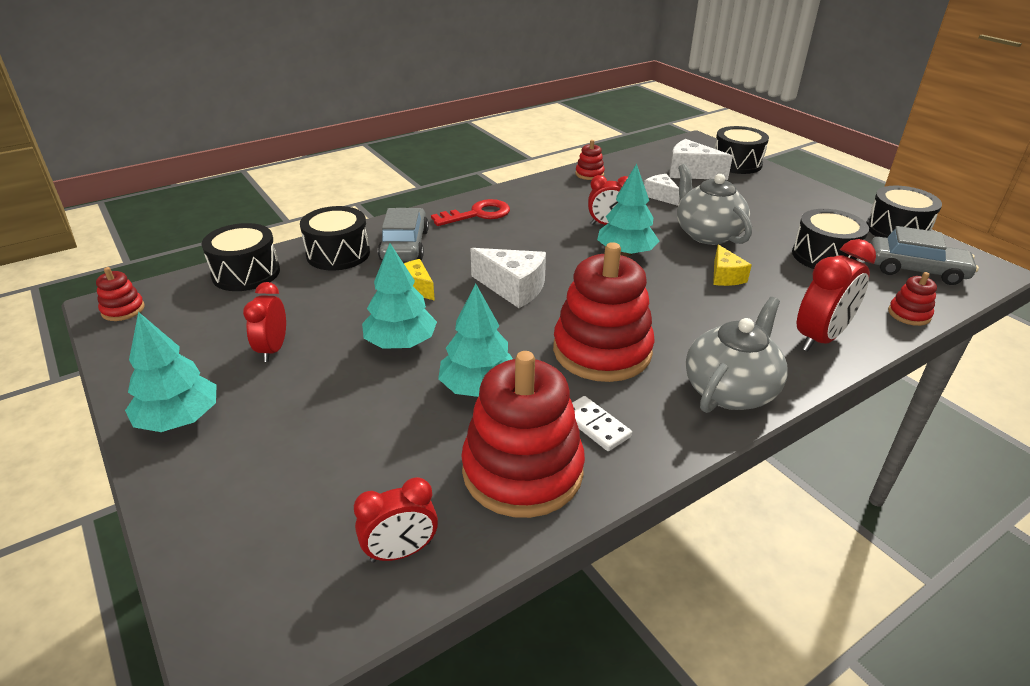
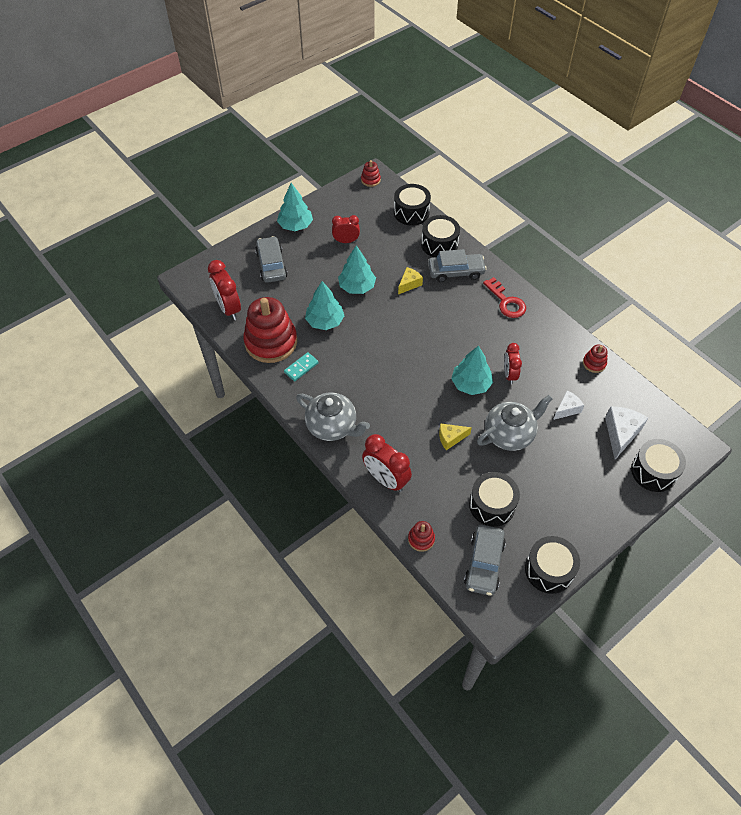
camera: 85 degrees right, 20 degrees up
red clock [354,477,438,562] -> red clock [208,260,241,320], size x1.54
white cheese [470,248,546,308] -> none
red stacking toy [553,242,655,382] -> none
white domino [572,396,632,451] -> turquoise domino [284,352,319,381]
none -> grey car [255,236,288,283]

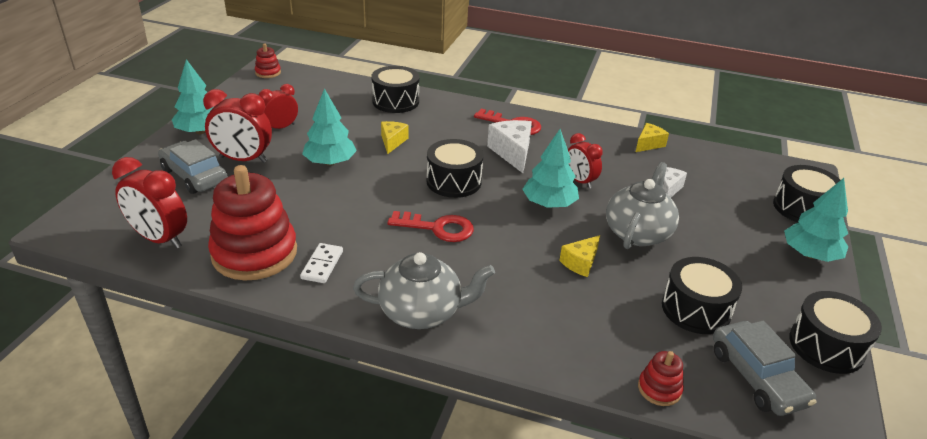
camera: 35 degrees left, 20 degrees down
turquoise domino [284,352,319,381] -> white domino [300,243,343,283]
turquoise tree [305,281,344,330] -> turquoise tree moved to [784,178,848,262]
red clock [362,434,412,492] -> red clock moved to [203,89,272,163]
black drum [394,184,431,226] -> black drum moved to [426,139,483,198]
grey car [428,249,487,282] -> none
red stacking toy [583,344,608,373] -> yellow cheese [636,123,669,152]
white cheese [605,406,648,460] -> white cheese moved to [487,120,532,173]
none -> red key [388,211,474,242]

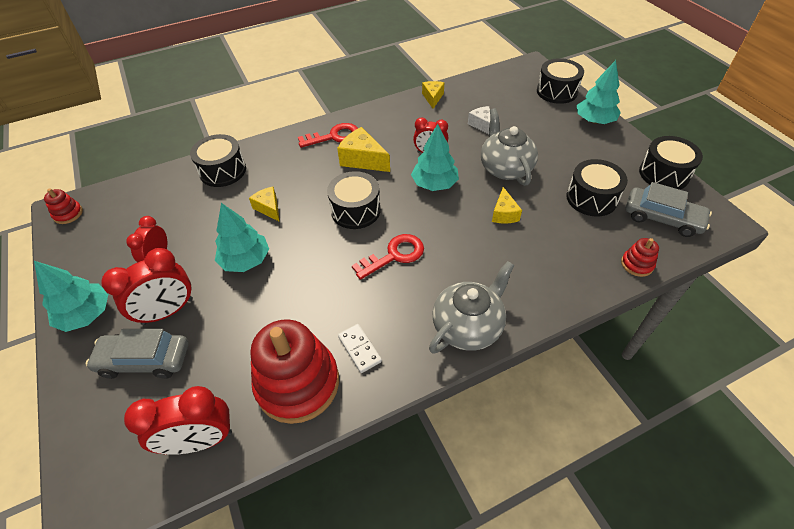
camera: 40 degrees left, 15 degrees up
white cheese [487,120,532,173] -> yellow cheese [337,127,390,172]

